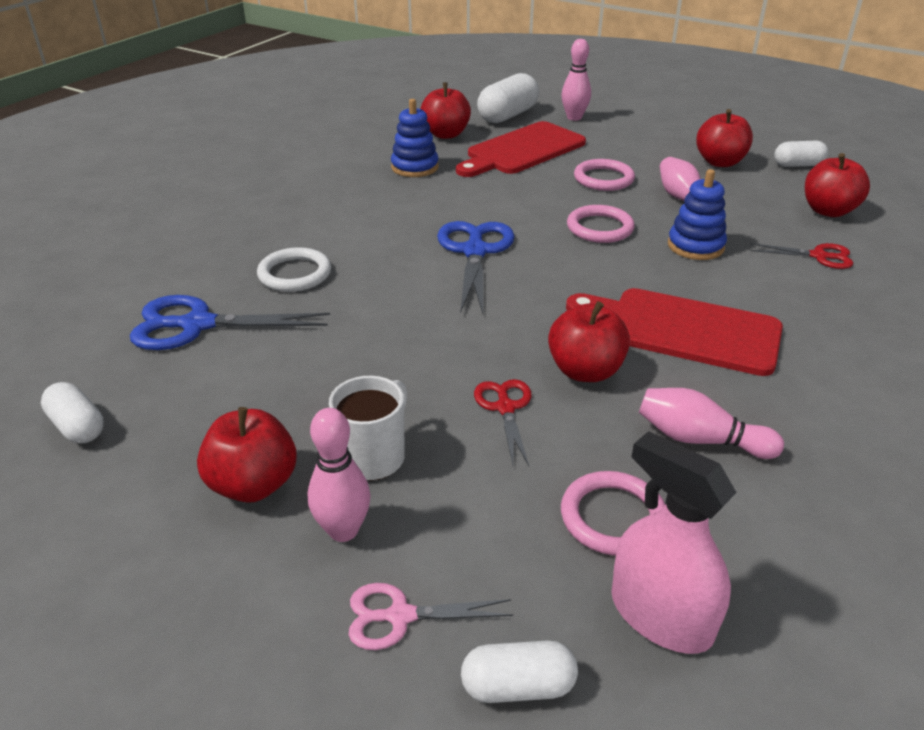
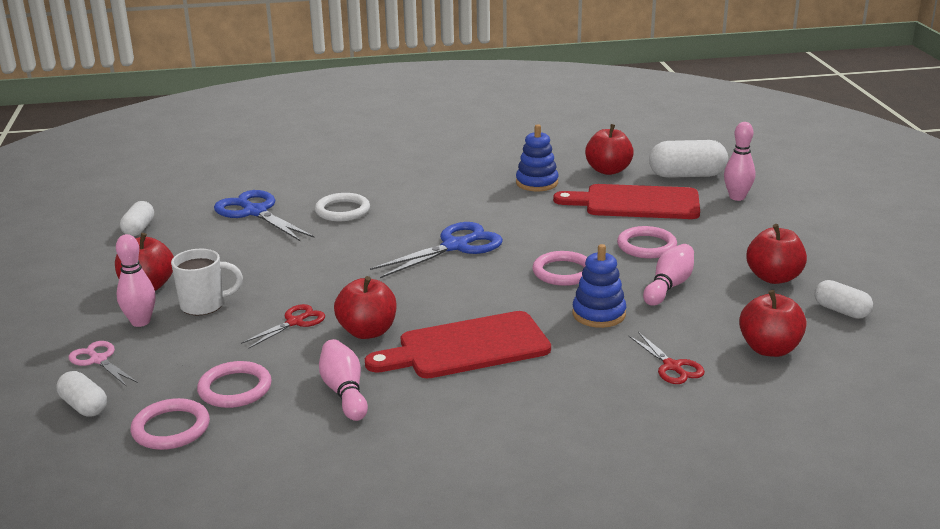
camera: 50 degrees right, 10 degrees down
red cutting board [566,288,783,376] -> red cutting board turned 90 degrees counterclockwise [365,311,551,378]
pink spray bottle [611,431,737,654] -> pink ring [130,398,210,450]

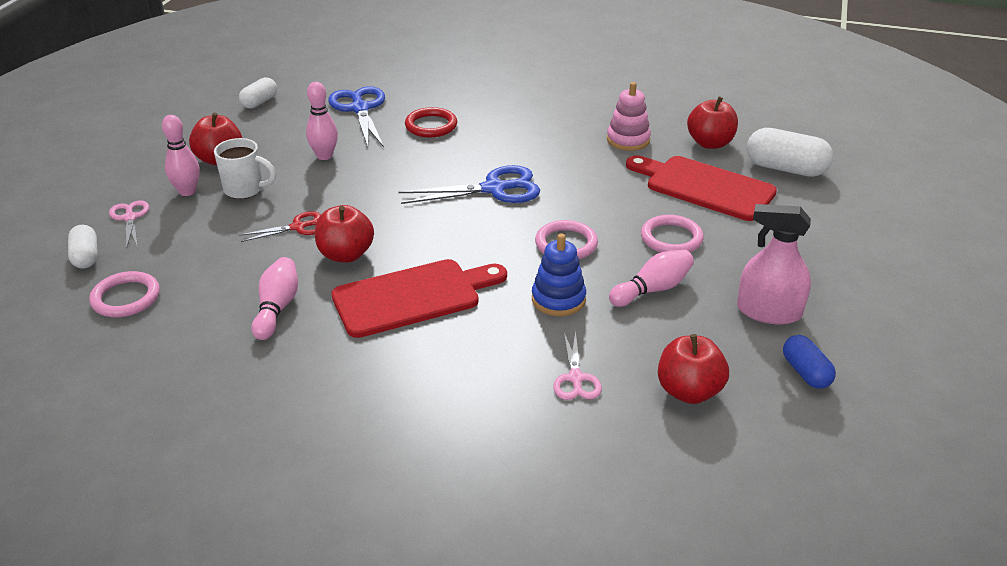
camera: 25 degrees right, 10 degrees up
pink ring [197,361,272,408] -> none
white ring [315,193,370,221] -> red ring [405,107,457,137]
red cutting board [365,311,551,378] -> red cutting board turned 150 degrees clockwise [331,259,507,338]
blue stacking toy [516,124,558,191] -> pink stacking toy [607,82,651,151]
red scissors [629,332,705,384] -> pink scissors [553,330,602,400]
pink bowling pin [724,122,755,201] -> pink bowling pin moved to [306,82,338,160]
red apple [746,224,807,284] -> pink spray bottle [737,204,811,325]
white capsule [814,280,873,319] -> blue capsule [783,335,836,389]

